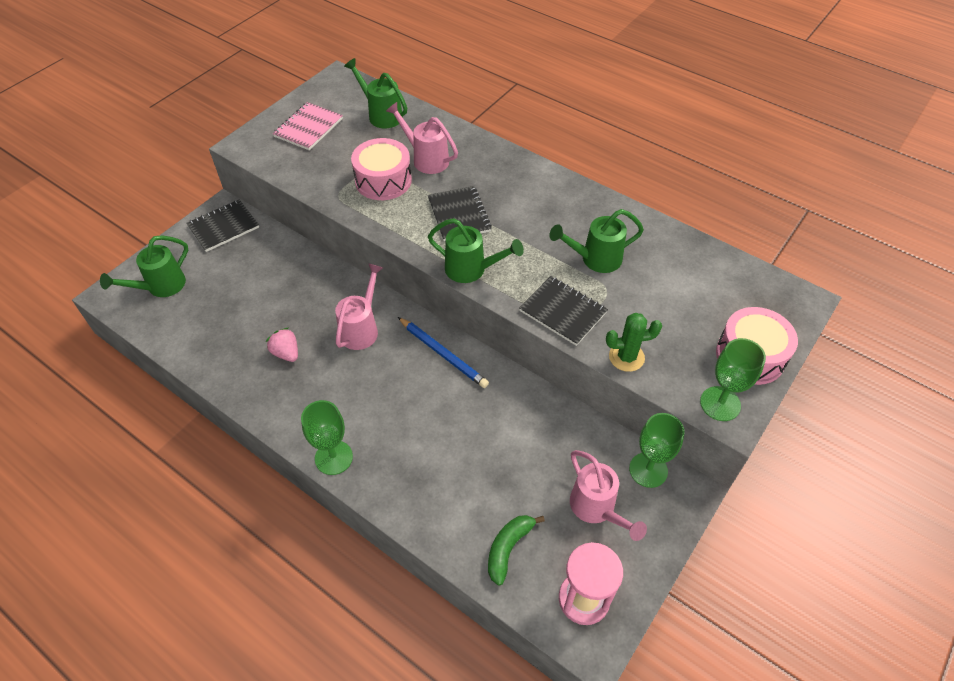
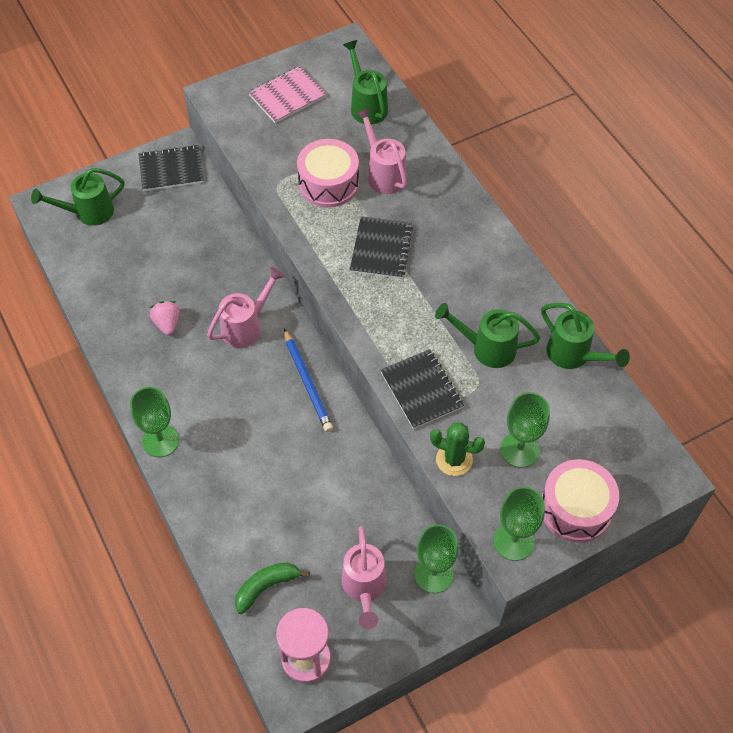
camera: 25 degrees right, 5 degrees up
green watering can [428,218,524,283] -> green watering can moved to [541,303,630,369]
none -> green goblet [500,392,550,468]

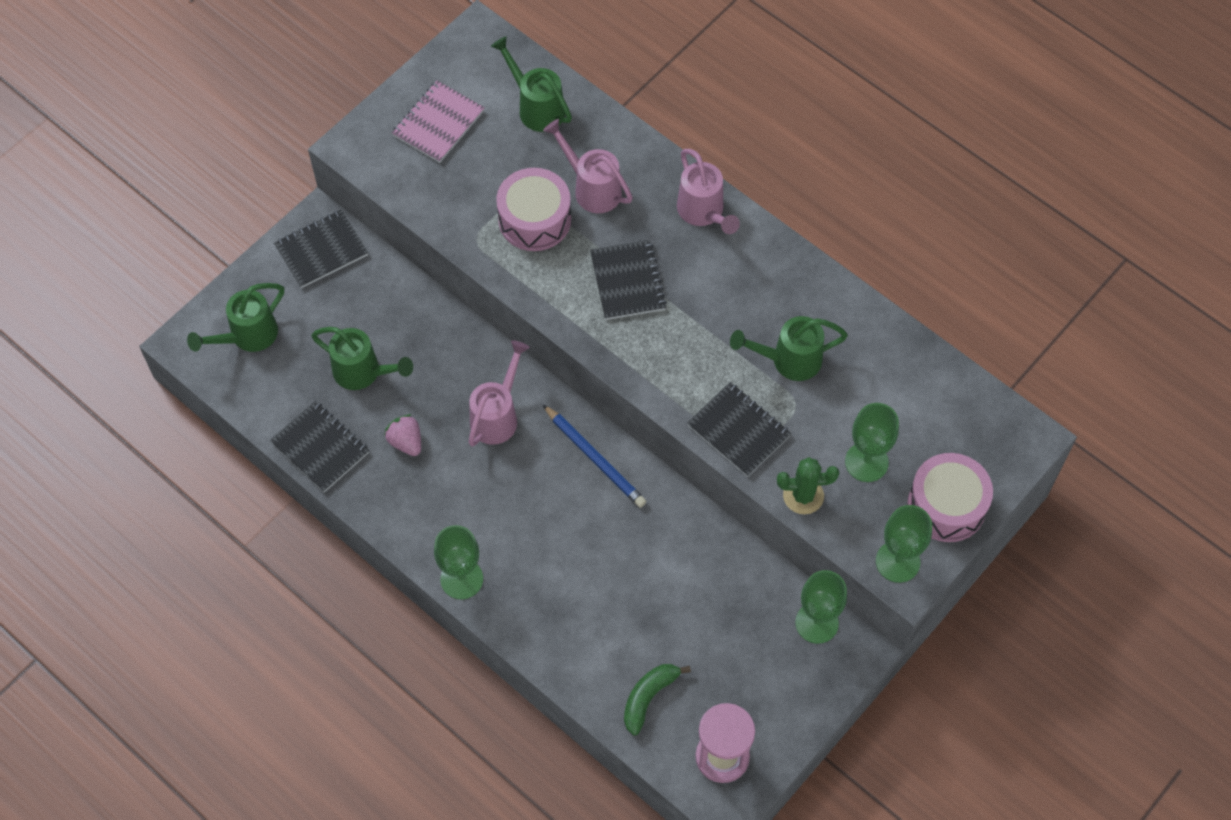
camera: 20 degrees left, 5 degrees up
pink watering can [342,526,386,629] -> pink watering can moved to [677,149,740,234]
green watering can [541,303,630,369] -> green watering can moved to [311,327,413,390]
none -> black notebook [270,401,369,492]

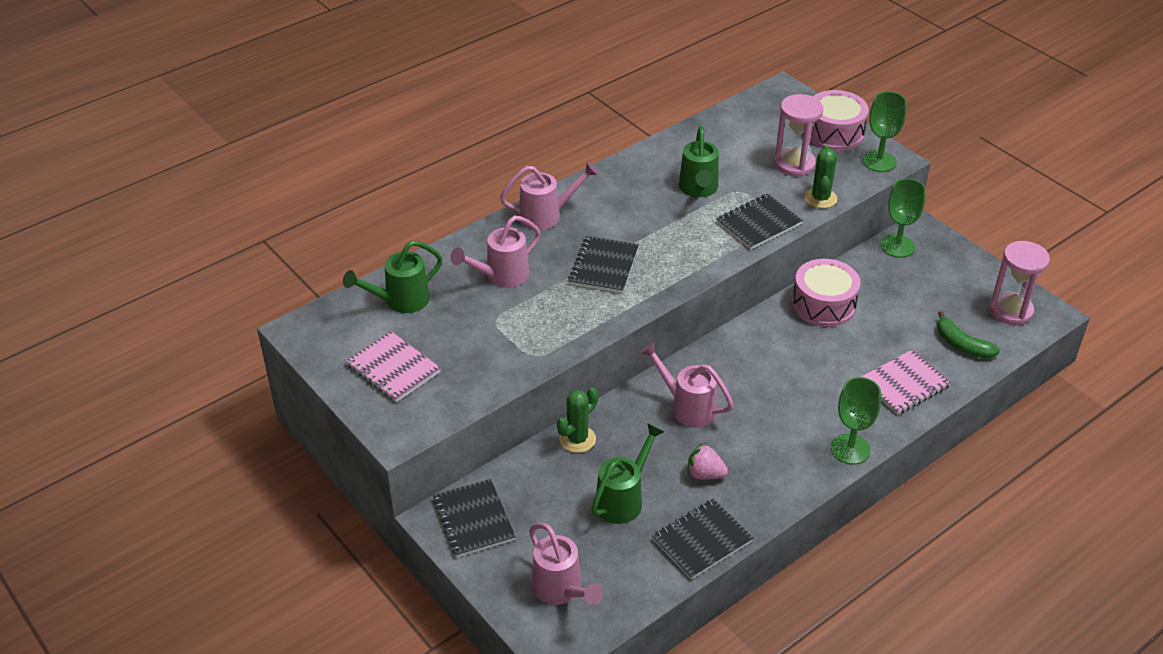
camera: 80 degrees left, 20 degrees down
green watering can [187,283,284,352] -> pink watering can [529,523,604,605]
pink strawberry [384,414,421,456] -> pink strawberry turned 45 degrees clockwise [687,443,728,479]
pink drum [496,168,571,251] -> pink drum moved to [792,259,861,327]
blue pencil [542,404,647,508] -> none
black notebook [590,240,667,320] -> black notebook turned 75 degrees counterclockwise [568,236,639,293]
green goblet [845,403,899,482] -> pink hourglass [774,94,823,176]
none -> green cactus [557,388,598,453]
none -> pink notebook [861,349,952,415]

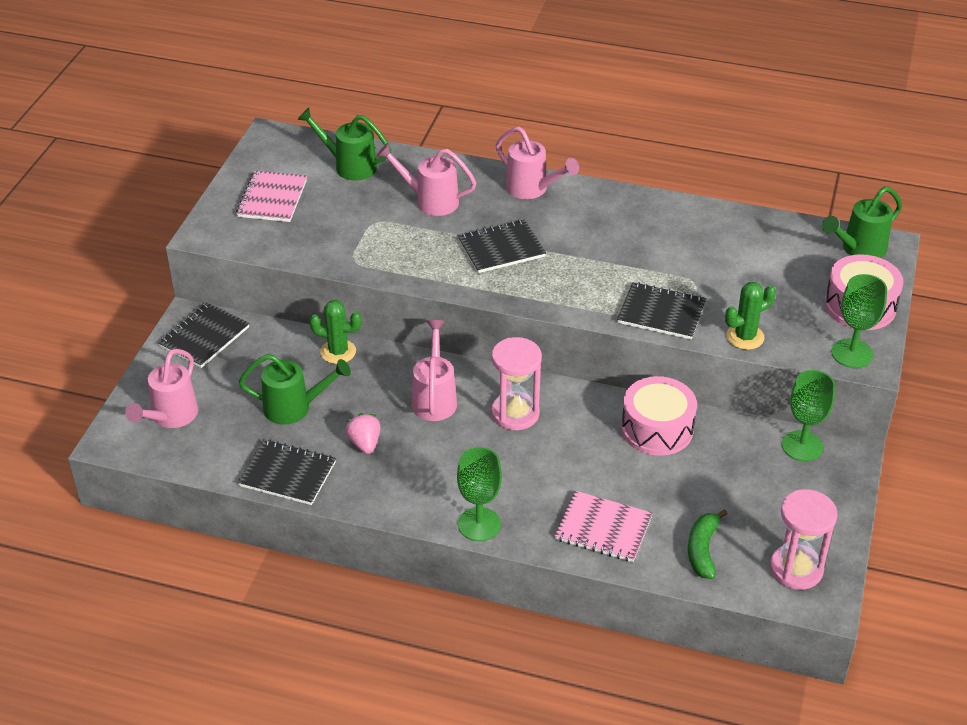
camera: 55 degrees right, 0 degrees up
green watering can [679,126,719,197] -> green watering can moved to [822,186,902,258]
pink hourglass [774,94,823,176] -> pink hourglass moved to [491,337,542,430]

